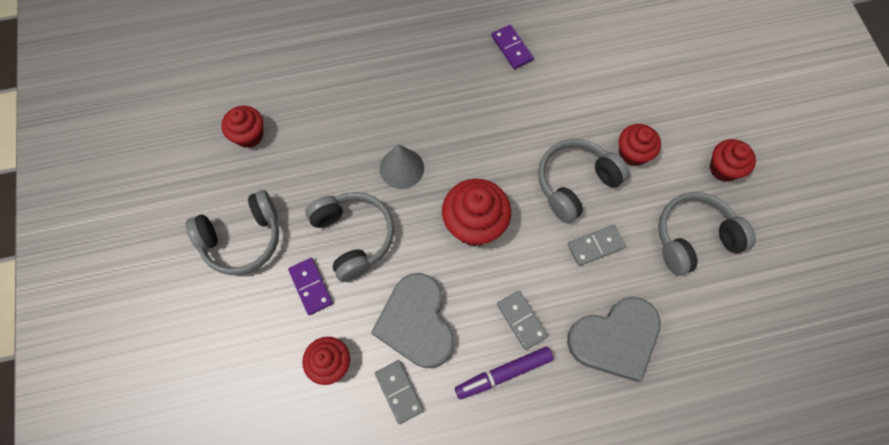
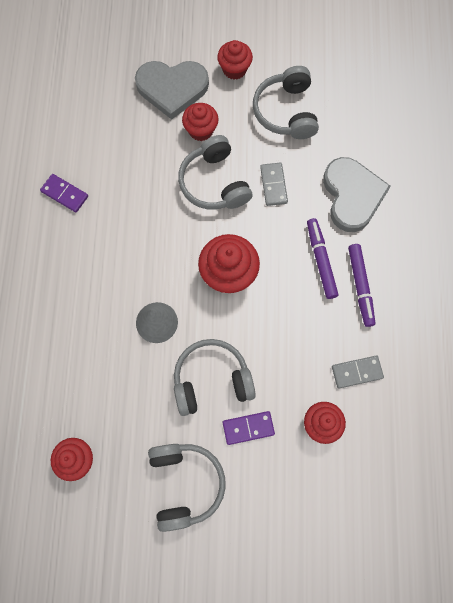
camera: 75 degrees left, 5 degrees up
grey heart [371,273,454,368] -> grey heart moved to [135,61,209,120]
purple domino [491,25,534,69] -> purple domino turned 45 degrees clockwise [40,174,88,212]
grey domino [497,291,548,350] -> purple marker [307,218,339,299]

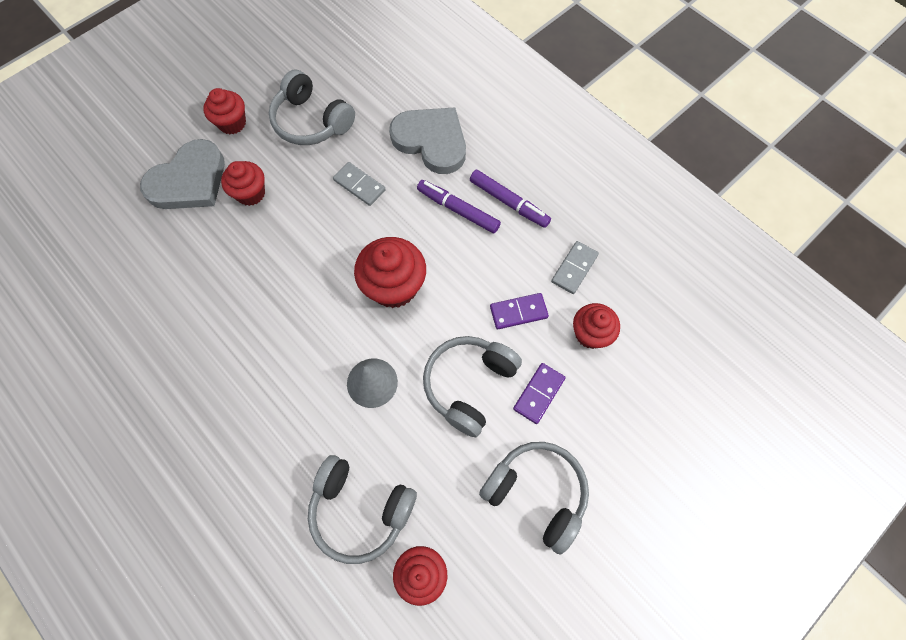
camera: 45 degrees left, 5 degrees down
purple domino [40,174,88,212] -> purple domino moved to [490,293,549,330]
grey headphones [178,135,252,210] -> grey headphones moved to [308,455,417,564]

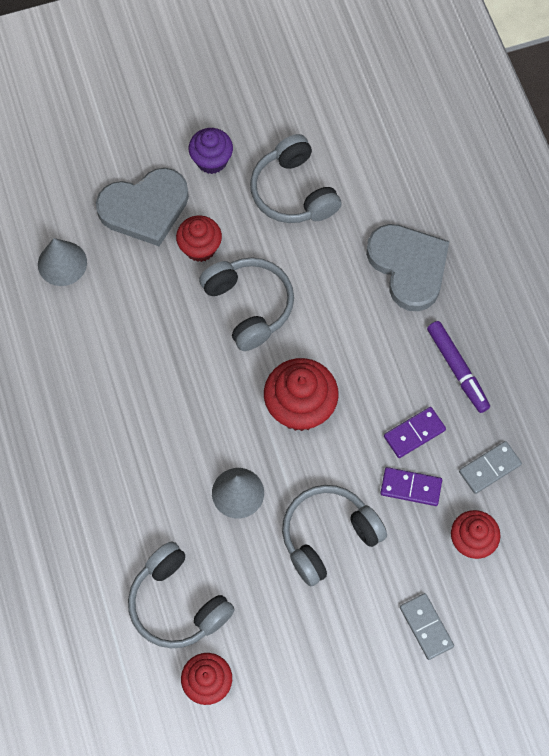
camera: 25 degrees right, 0 degrees up
red cupcake [203,88,246,134] -> purple cupcake [188,128,233,174]
grey domino [333,162,386,206] -> grey domino moved to [400,593,454,660]
purple marker [417,180,501,233] -> none
grey headphones [479,442,589,555] -> grey headphones moved to [199,258,294,351]
purple domino [513,363,565,424] -> purple domino moved to [384,407,446,458]
none -> grey cone [38,238,87,286]

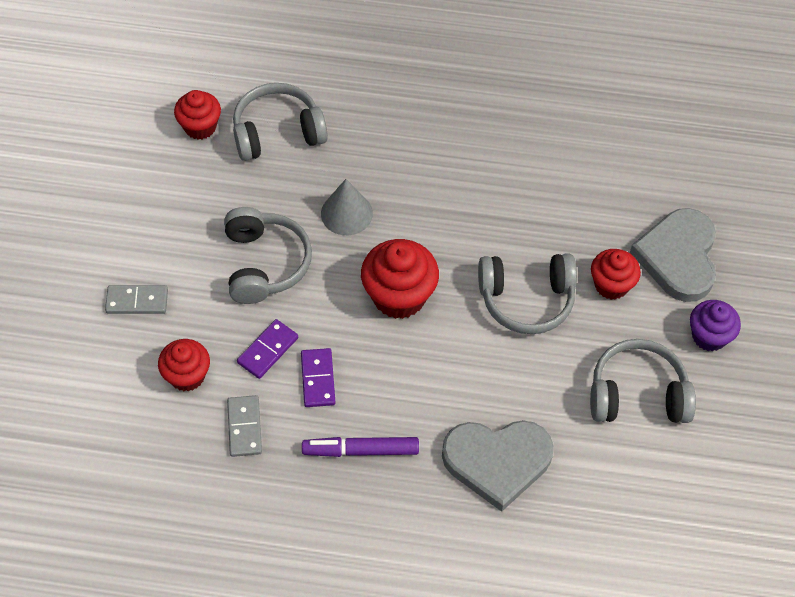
camera: 115 degrees right, 10 degrees down
grey cone [38,238,87,286] -> none

